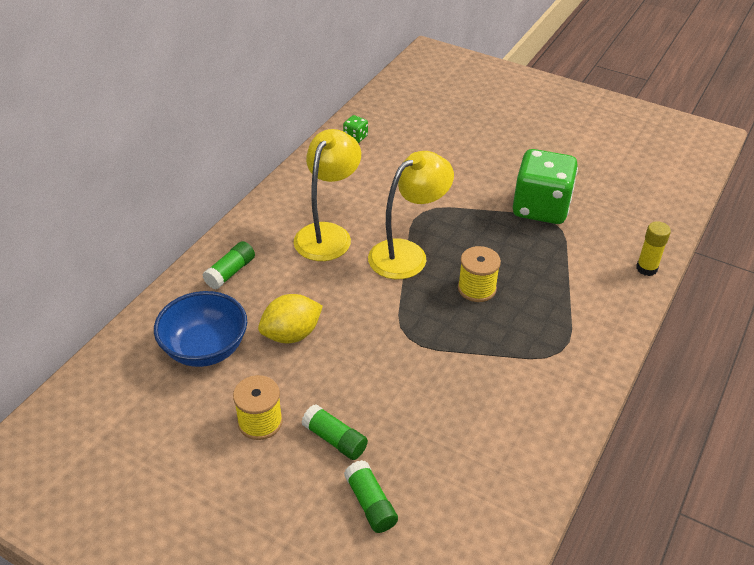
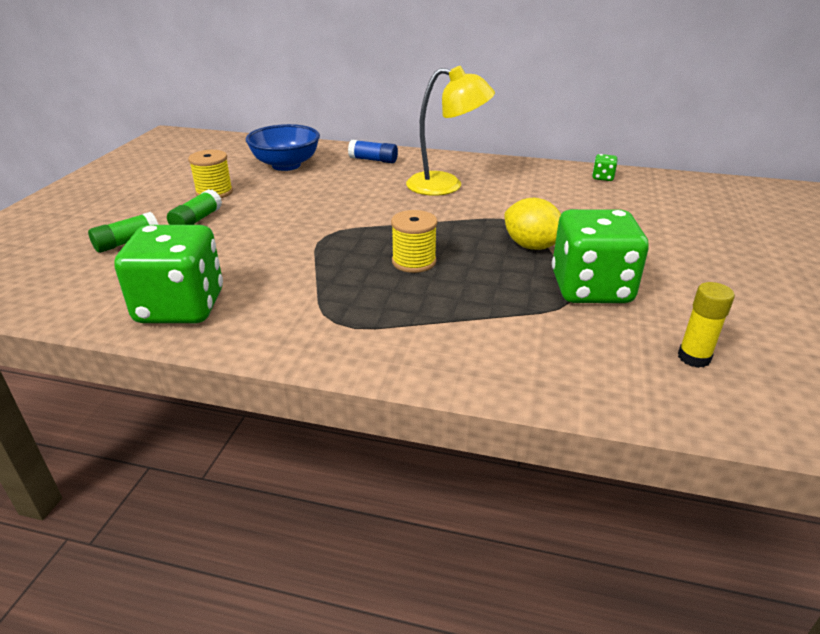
camera: 75 degrees right, 10 degrees down
green glue stick [203,241,255,289] -> blue glue stick [348,140,398,163]
yellow lemon [258,294,323,343] -> yellow lemon moved to [504,198,561,250]
yellow lamp [368,151,454,279] -> none
yellow glue stick [636,221,671,276] -> yellow glue stick moved to [678,282,735,368]
none -> green dice [114,225,223,323]

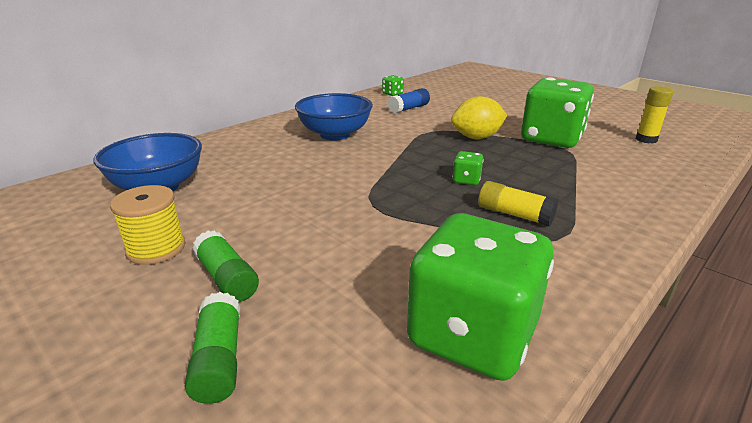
camera: 60 degrees left, 5 degrees down
blue glue stick [348,140,398,163] -> blue glue stick moved to [388,88,430,113]
yellow spool [391,210,438,273] -> green dice [453,151,484,185]
yellow lamp [406,66,495,196] -> blue bowl [295,93,373,140]
none -> yellow glue stick [479,181,558,226]

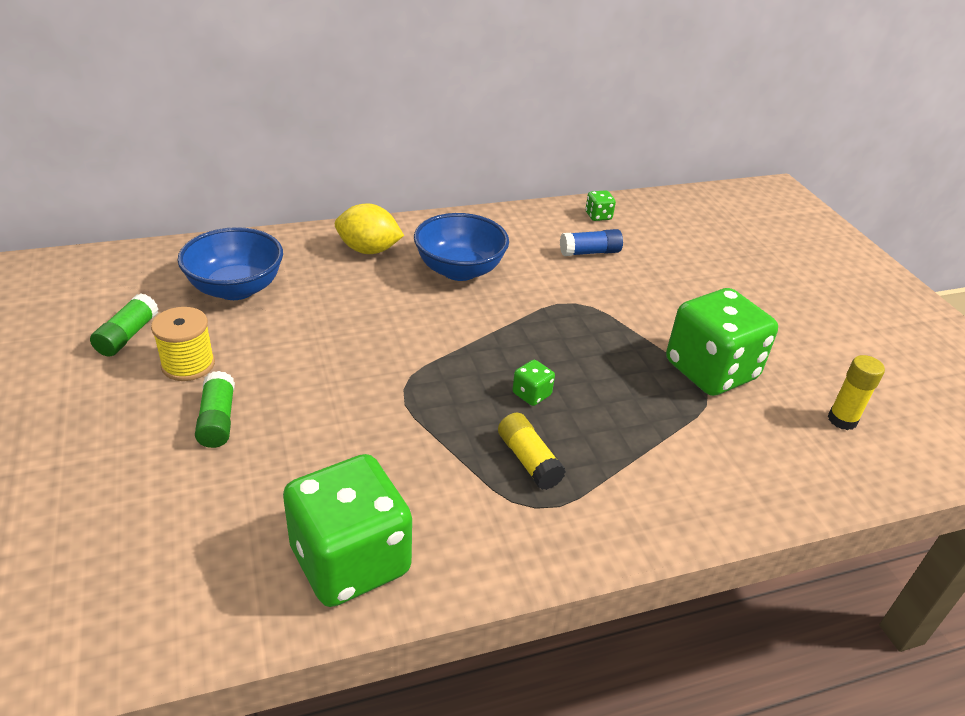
camera: 25 degrees right, 10 degrees up
green glue stick [185,292,241,404] -> green glue stick moved to [90,293,158,357]
yellow lemon [451,96,507,139] -> yellow lemon moved to [335,204,404,254]

